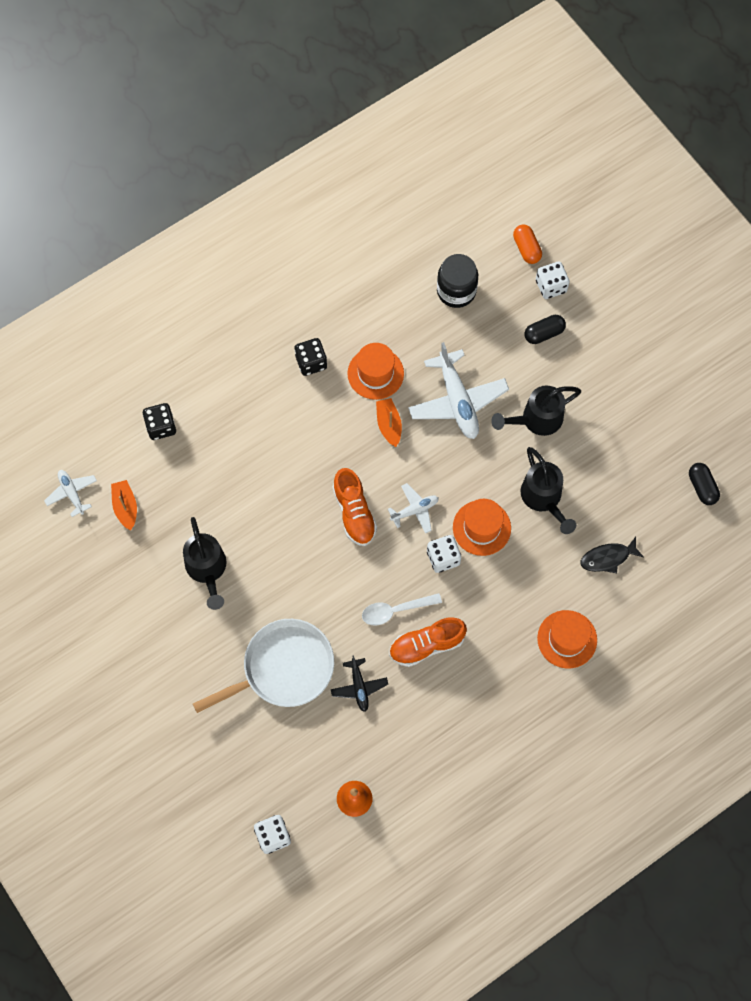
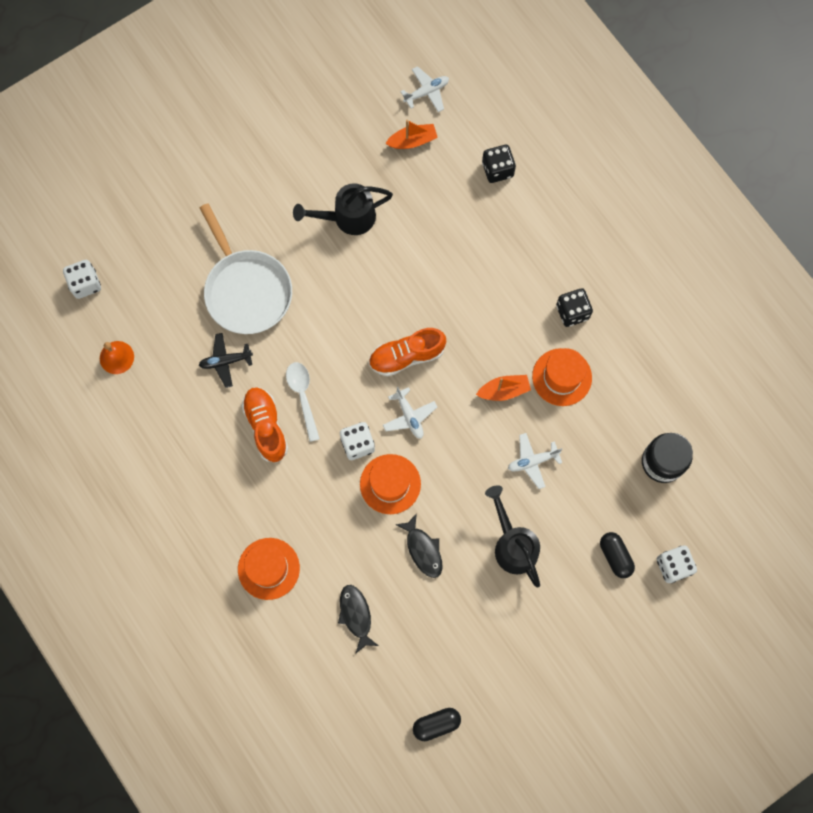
camera: 90 degrees right, 5 degrees up
white plane [408,342,509,439] -> white plane [508,433,562,489], size x0.53
orange capsule [513,224,542,264] -> none
black watering can [521,447,576,534] -> black fish [395,513,442,578]

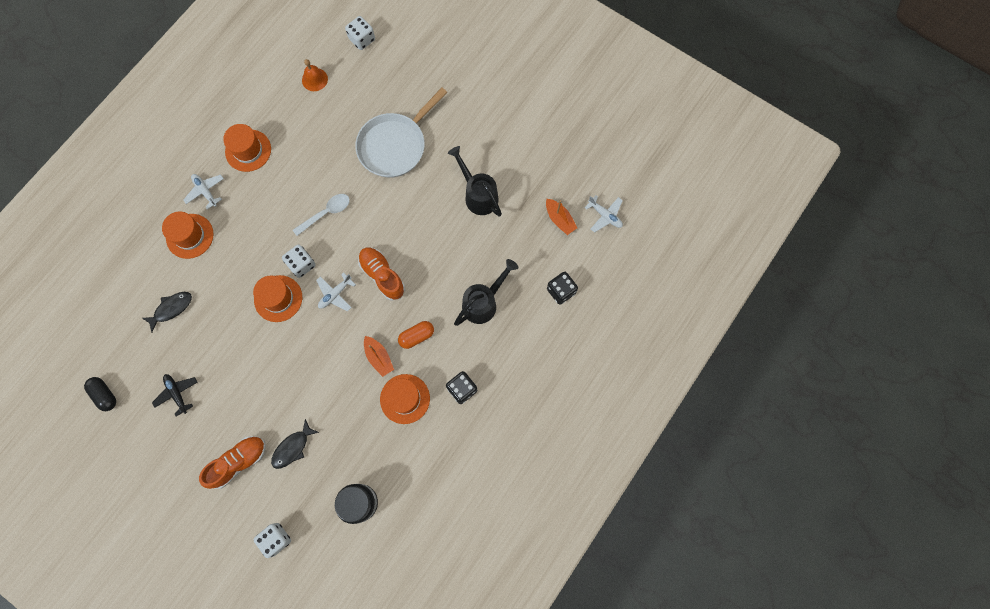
camera: 70 degrees right, 0 degrees up
black plane [199,333,253,388] -> black plane moved to [152,374,197,416]
orange shoe [241,387,288,462] -> orange shoe moved to [199,436,266,489]
black fish [395,513,442,578] -> black fish moved to [271,419,319,469]
black watering can [485,485,540,587] -> black watering can moved to [454,259,518,326]
white plane [508,433,562,489] -> white plane moved to [183,174,224,210]
black capsule [600,532,635,578] -> none
none -> orange hat [223,124,271,172]
none -> orange capsule [398,321,434,349]

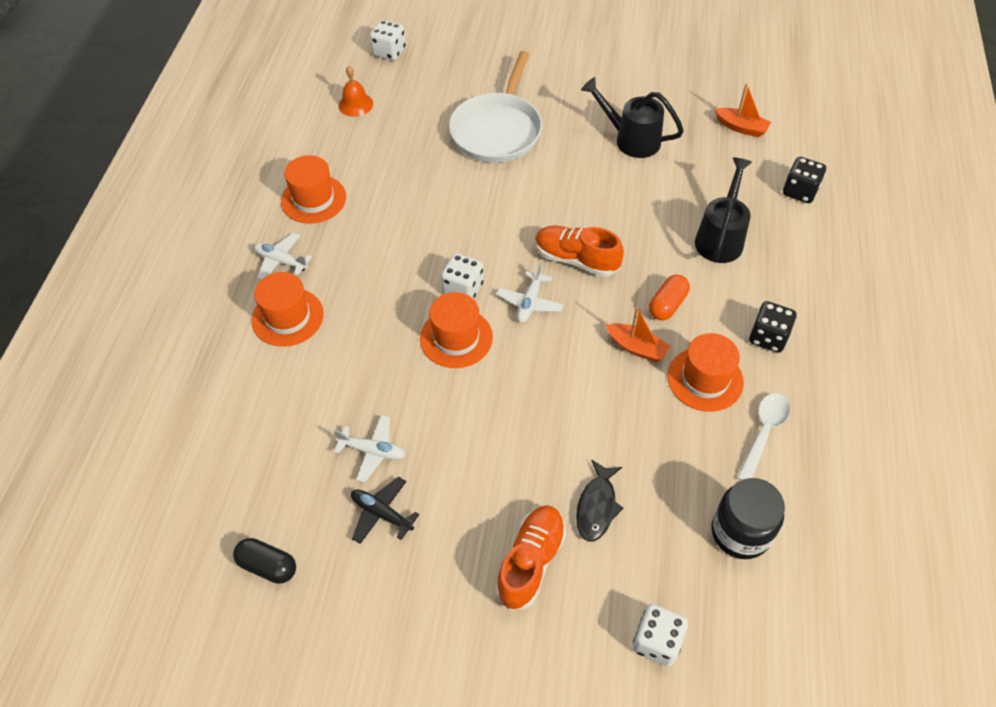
camera: 25 degrees left, 20 degrees down
black fish [142,292,192,333] -> none
white spoon [293,194,350,236] -> white spoon moved to [737,393,790,480]
white plane [585,195,623,233] -> white plane moved to [334,415,405,482]

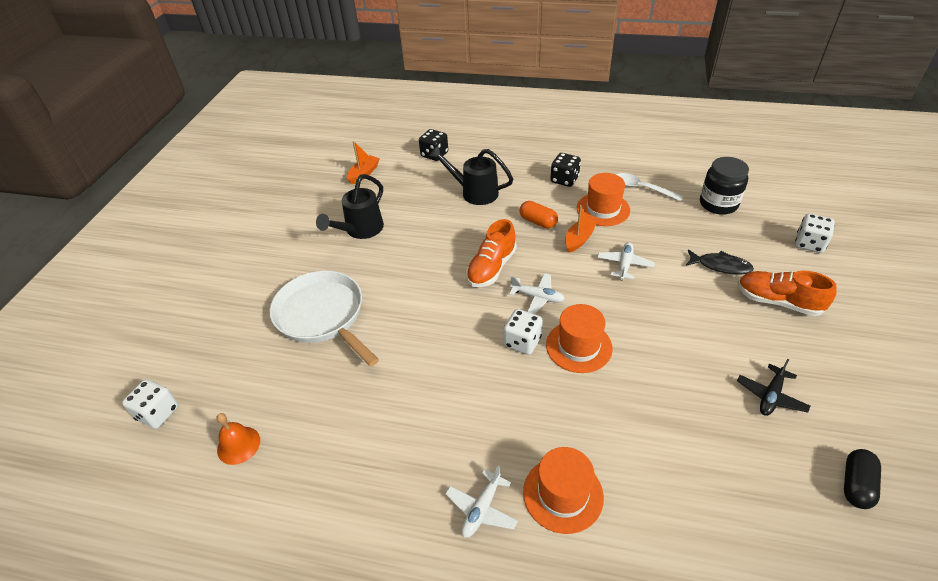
camera: 85 degrees left, 10 degrees down
orange hat [281,155,346,224] -> none
white plane [334,415,405,482] -> white plane moved to [597,242,655,281]
white pan [449,51,542,163] -> white pan turned 150 degrees counterclockwise [270,271,379,366]

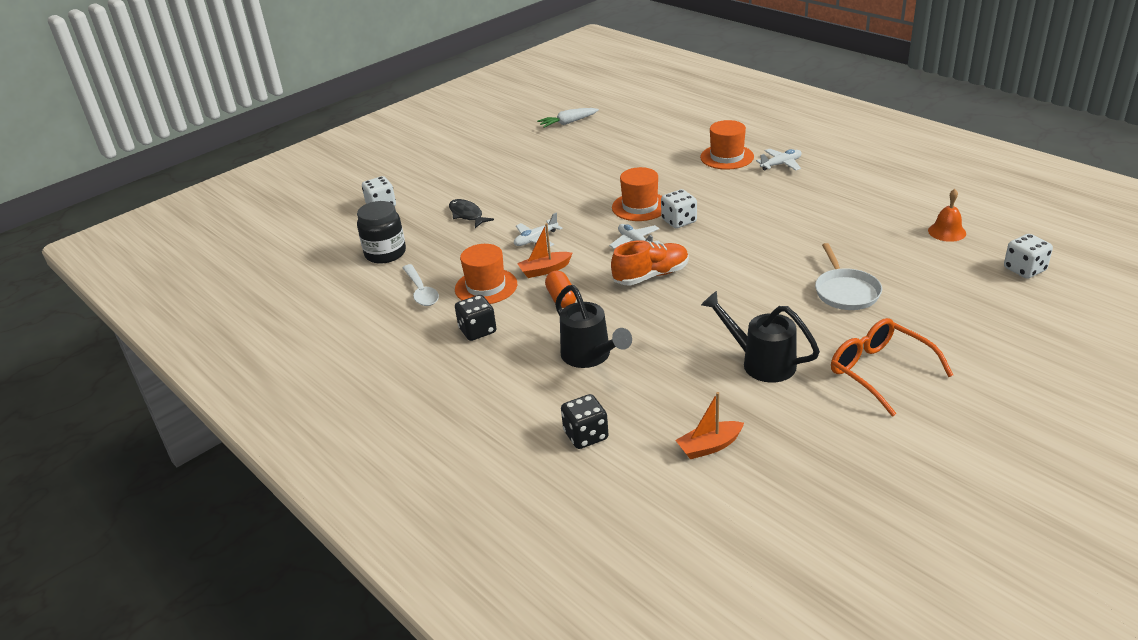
camera: 145 degrees left, 10 degrees down
white pan [270,271,379,366] -> white pan [815,243,882,310], size x0.65
black watering can [316,174,384,239] -> black watering can turned 120 degrees counterclockwise [701,291,820,383]
black plane [737,359,810,416] -> none
orange shoe [738,271,837,316] -> none
black capsule [844,449,881,509] -> white carrot [537,108,599,128]
none -> orange glasses [831,318,953,417]

